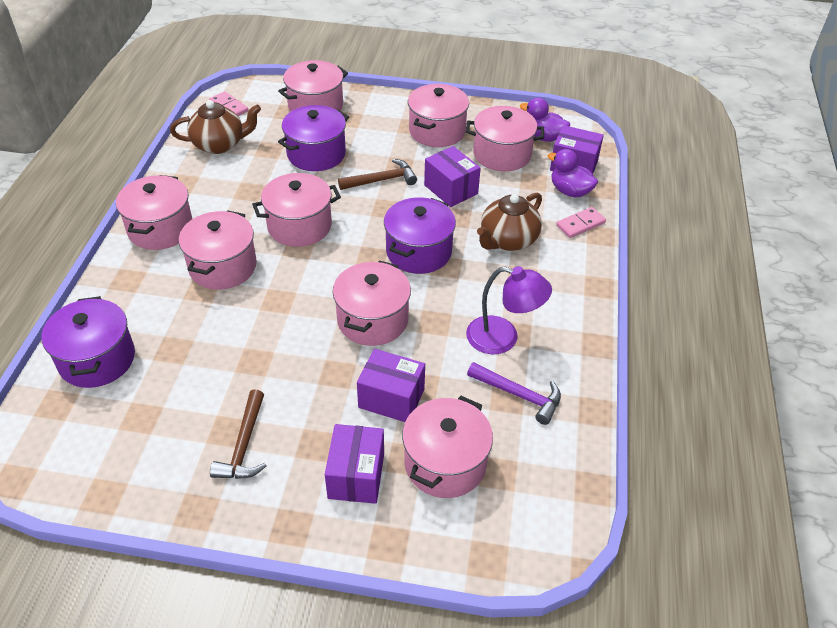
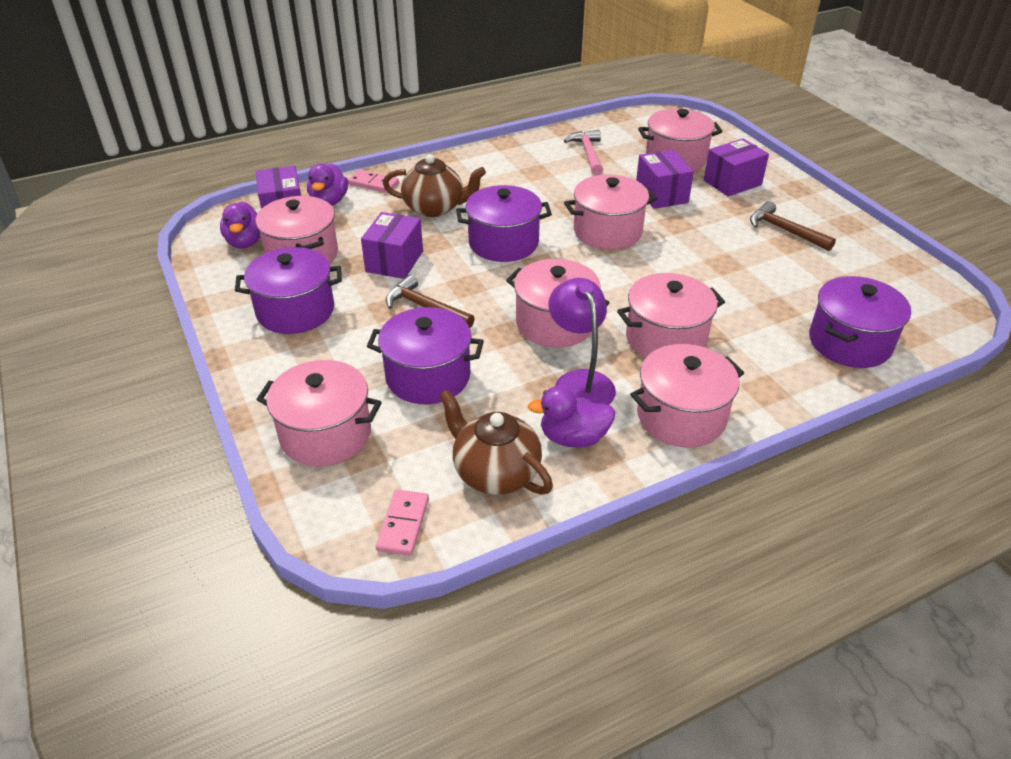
camera: 125 degrees left, 5 degrees down
brown hammer [210,389,266,479] -> brown hammer turned 105 degrees counterclockwise [750,201,836,251]
pink pot [408,84,469,147] -> purple pot [235,247,342,334]
purple lamp [466,266,552,354] -> purple lamp moved to [548,278,616,405]
purple hammer [467,362,561,425] -> pink hammer [564,130,603,176]
none -> purple duck [528,386,615,447]

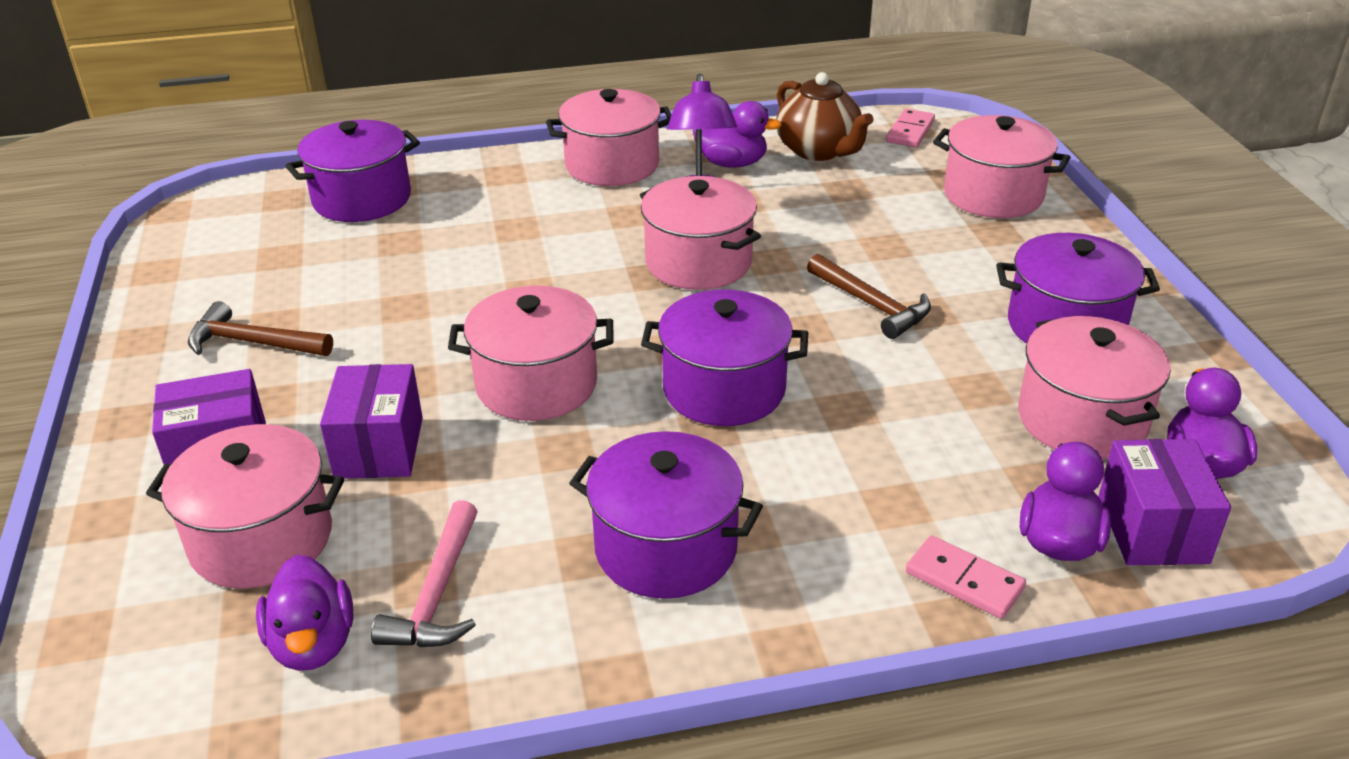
camera: 165 degrees left, 5 degrees down
purple box [361,212,423,279] -> none
purple pot [367,307,484,404] -> purple pot moved to [569,431,763,599]
brown teapot [383,154,486,217] -> none
pink pot [617,273,725,358] -> none
brown hammer [750,201,836,251] -> brown hammer turned 135 degrees clockwise [188,301,333,356]
none -> purple duck [256,555,353,671]

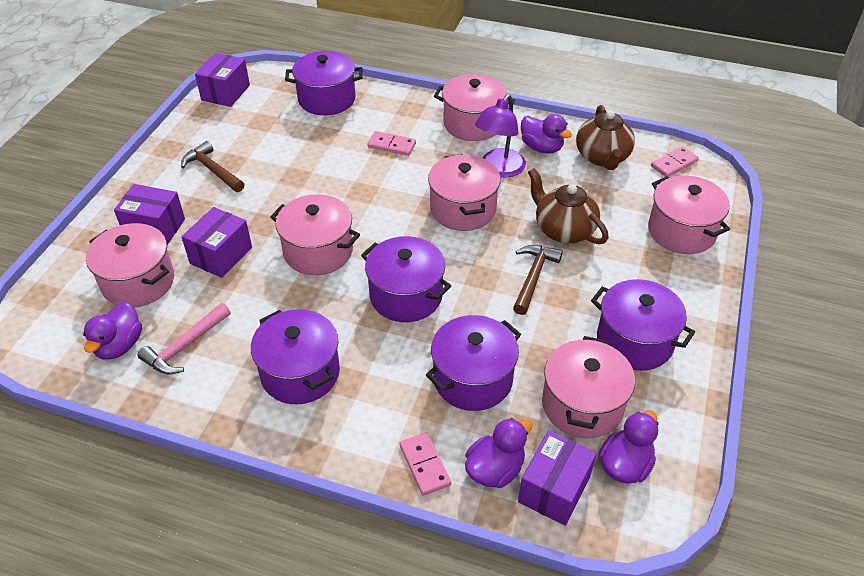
camera: 30 degrees right, 10 degrees up
brown hammer [807,254,931,339] -> brown hammer turned 150 degrees counterclockwise [513,245,563,315]
none -> purple box [195,53,250,107]
none -> pink domino [367,131,416,156]
none -> purple pot [426,315,521,411]
none -> brown teapot [528,168,608,244]

